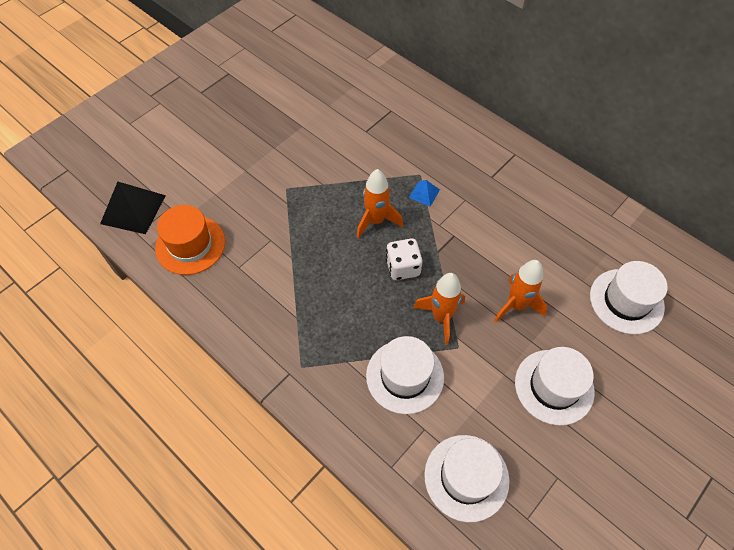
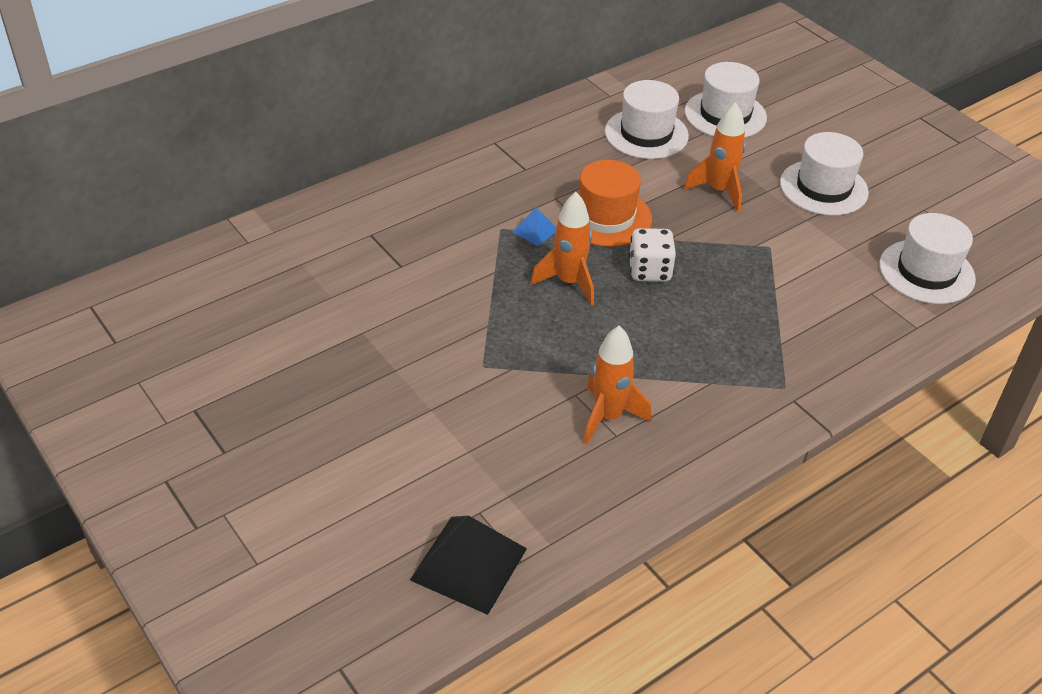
camera: 80 degrees left, 15 degrees down
orange hat [155,205,225,275] -> orange hat moved to [563,160,652,247]
white hat [366,336,444,414] -> white hat moved to [605,80,689,159]
orange rocket [413,273,465,345] -> orange rocket moved to [584,326,651,445]

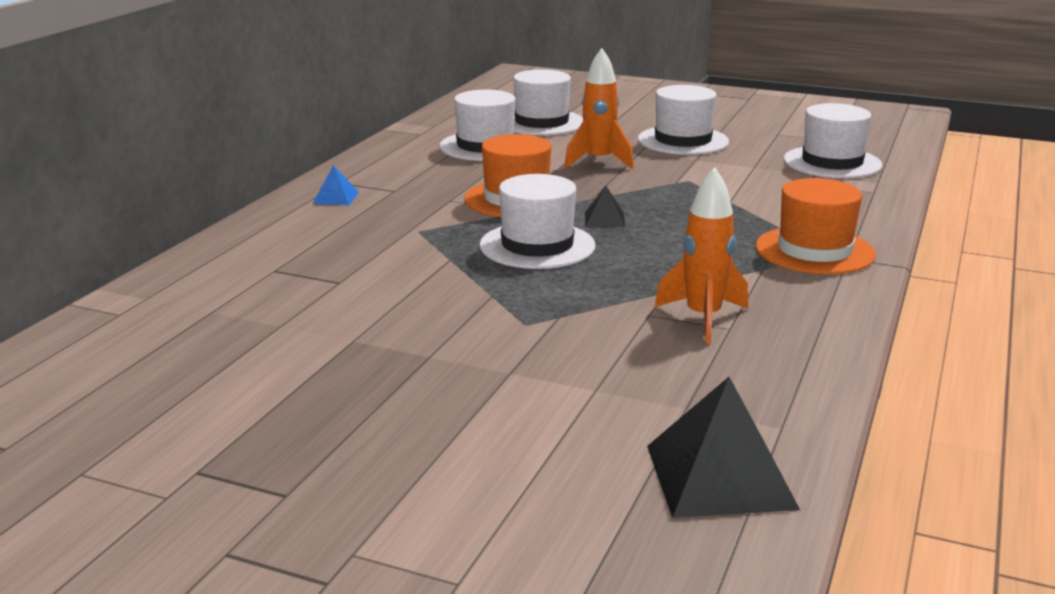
camera: 30 degrees left, 20 degrees down
blue pyramid [512,207,556,246] -> blue pyramid moved to [312,165,359,205]
orange rocket [530,192,594,306] -> white hat [480,174,595,269]
white dice [629,228,676,282] -> black pyramid [585,186,625,227]
none -> orange hat [756,178,876,275]

